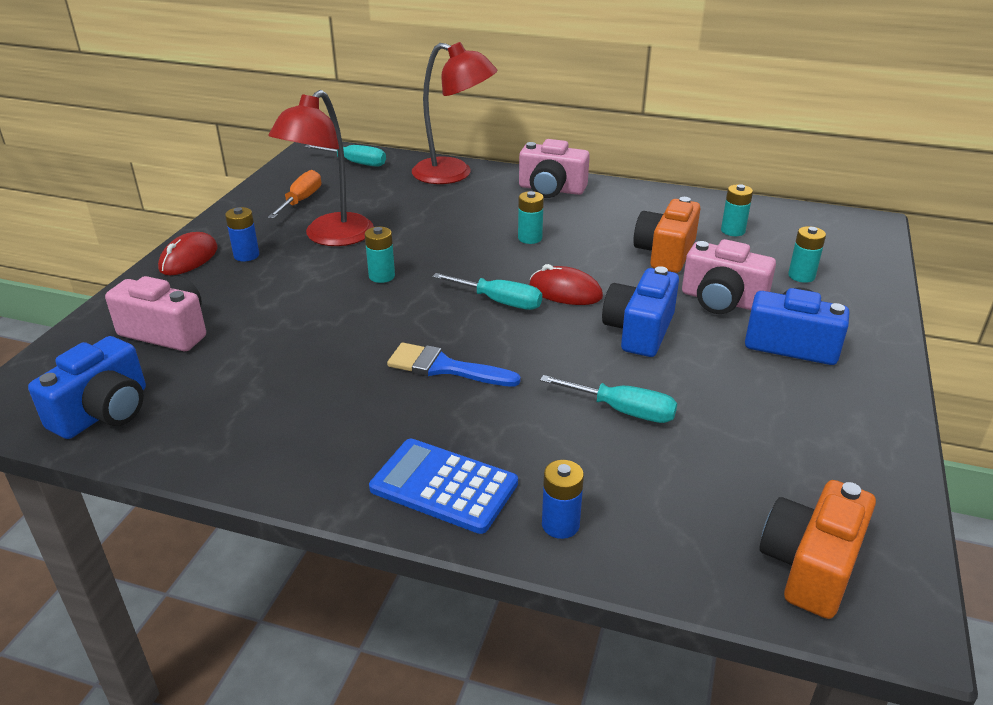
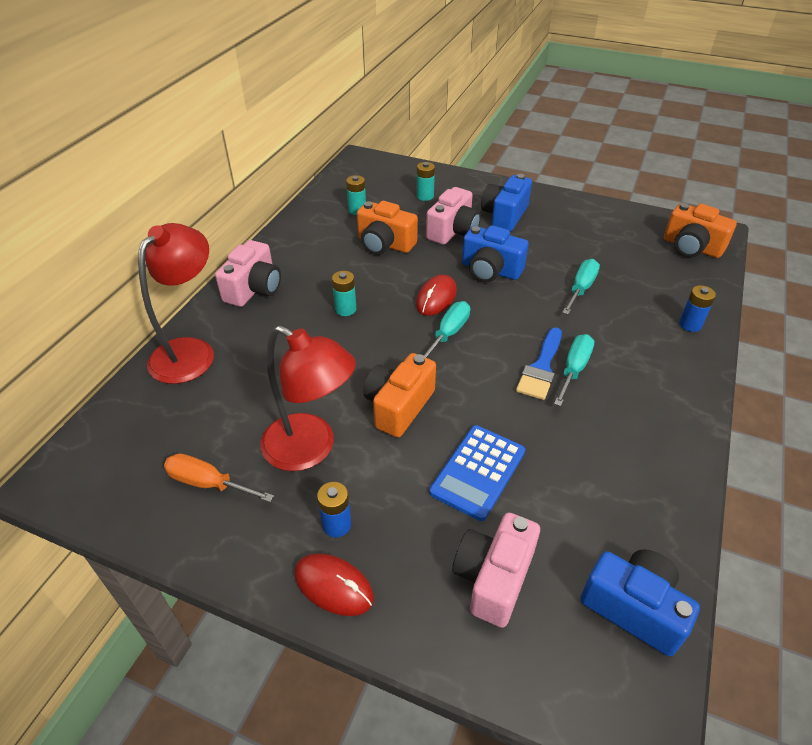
camera: 85 degrees left, 10 degrees up
turquoise screwdriver [304,144,386,167] -> turquoise screwdriver moved to [554,334,594,406]
turquoise battery [365,227,395,283] -> orange camera [363,353,436,438]
blue calculator [369,439,518,534] -> blue calculator moved to [429,425,525,521]

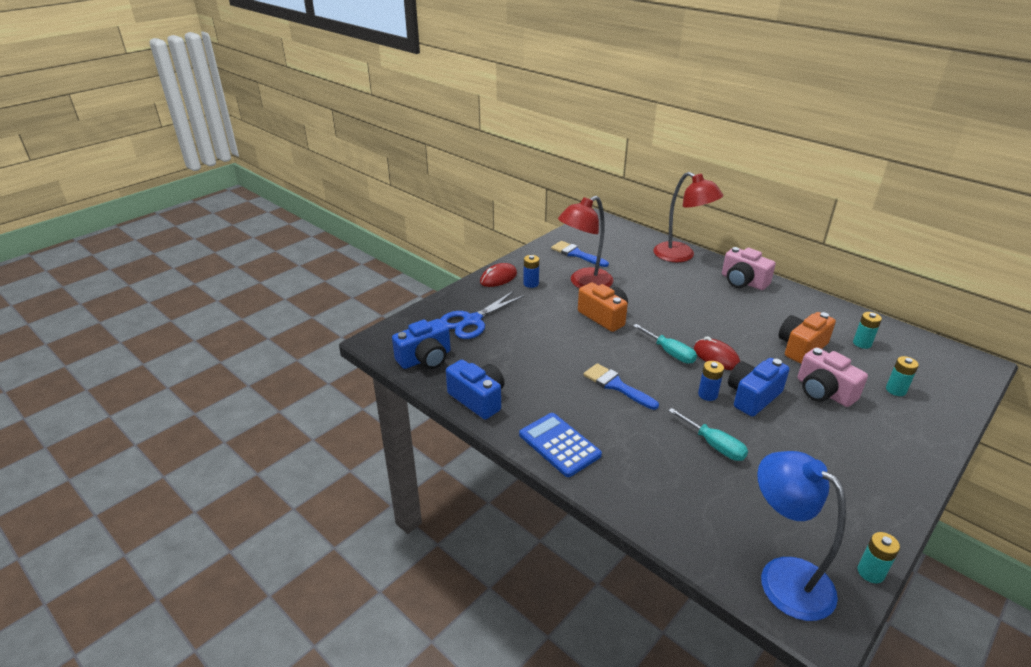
camera: 110 degrees right, 10 degrees down
orange screwdriver [164,453,274,502] -> blue brush [551,241,609,267]
turquoise battery [332,271,356,316] -> turquoise battery moved to [857,532,900,583]
blue calculator [429,425,525,521] -> blue calculator moved to [519,413,602,477]
pink camera [452,513,540,628] -> blue scissors [440,291,525,339]
blue camera [481,174,532,231] -> blue camera moved to [446,360,505,419]
turquoise screwdriver [554,334,594,406] -> none
orange camera [664,203,737,258] -> blue lamp [757,451,846,621]
blue battery [679,285,716,332] -> blue battery moved to [698,361,724,401]

